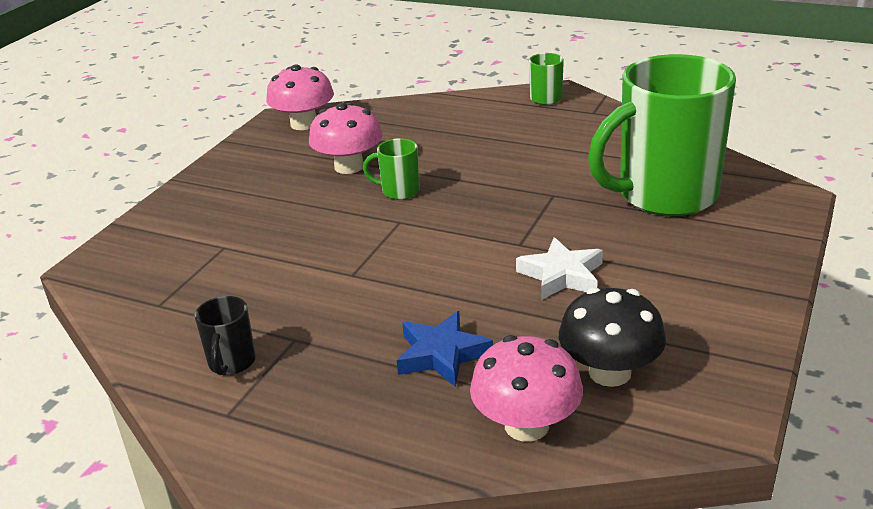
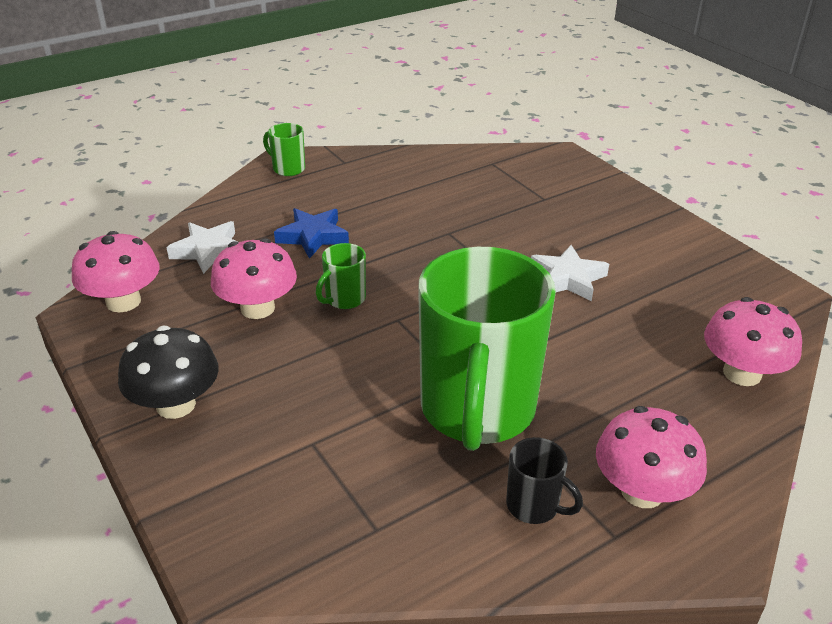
camera: 60 degrees left, 5 degrees up
blue star [397,311,493,387] -> blue star moved to [274,208,349,259]
black mushroom [559,287,666,387] -> black mushroom moved to [118,326,219,419]
green mug [588,54,736,216] -> green mug moved to [418,247,556,451]
none -> white star [166,221,238,274]
none -> pink mushroom [596,406,707,508]

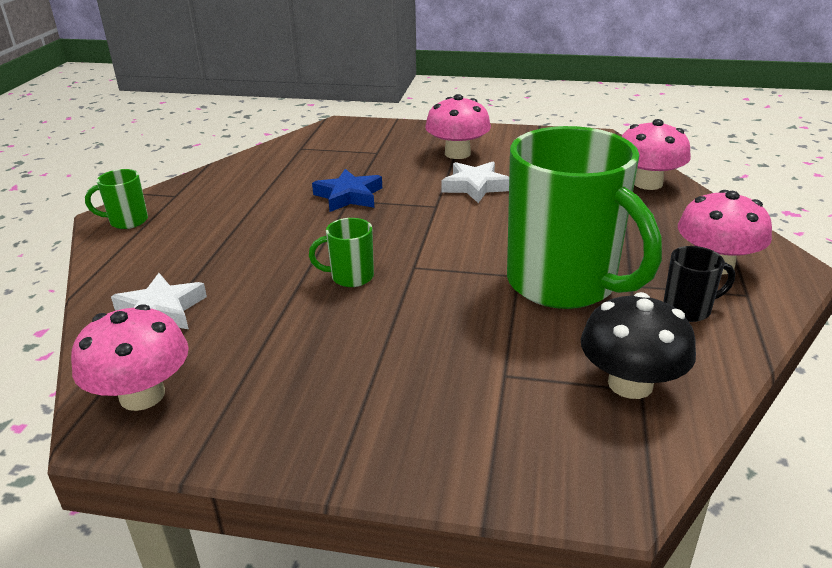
camera: 45 degrees left, 5 degrees down
black mushroom [118,326,219,419] -> black mushroom moved to [581,292,696,399]
pink mushroom [211,238,297,319] -> pink mushroom moved to [425,94,491,159]
blue star [274,208,349,259] -> blue star moved to [312,169,382,212]
green mug [316,243,366,309] -> green mug turned 90 degrees clockwise [309,218,374,287]

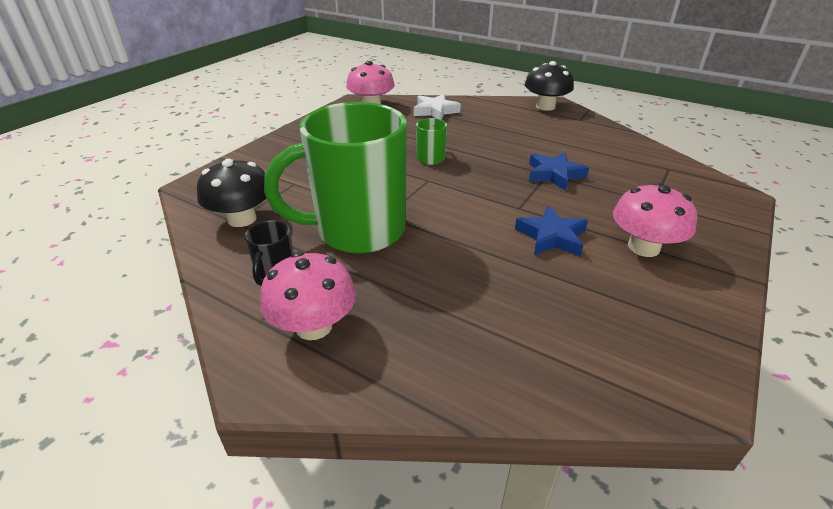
camera: 110 degrees right, 5 degrees up
green mug [85,169,148,229] -> black mushroom [525,61,574,111]
white star [441,162,509,203] -> blue star [515,206,588,257]
pink mushroom [621,119,691,190] -> none

